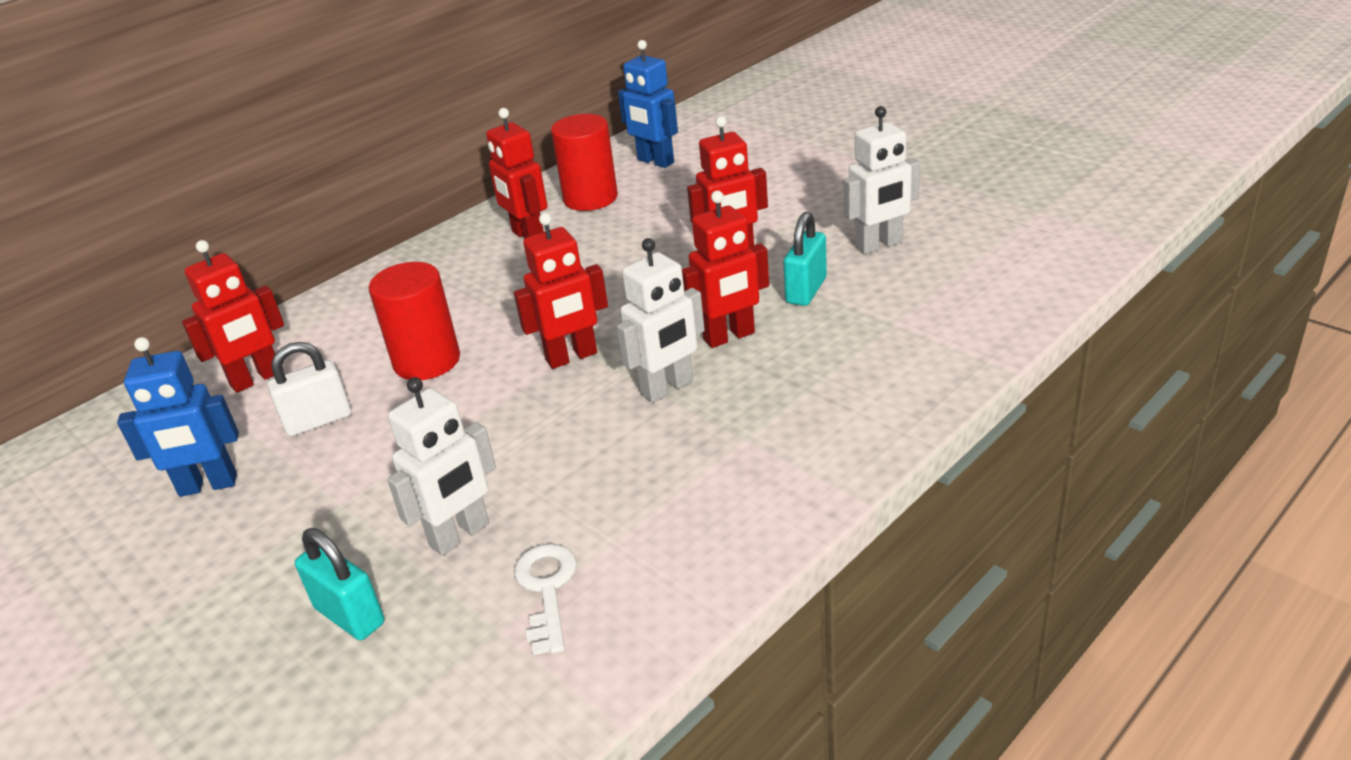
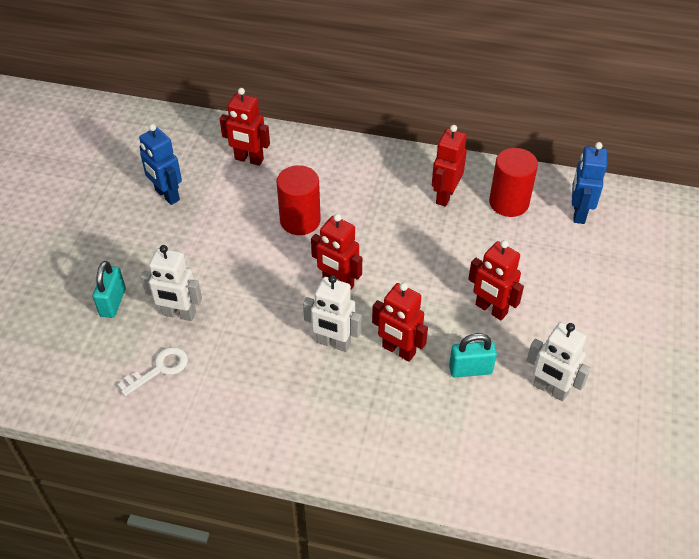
camera: 55 degrees right, 15 degrees up
white padlock [267,342,351,436] -> none

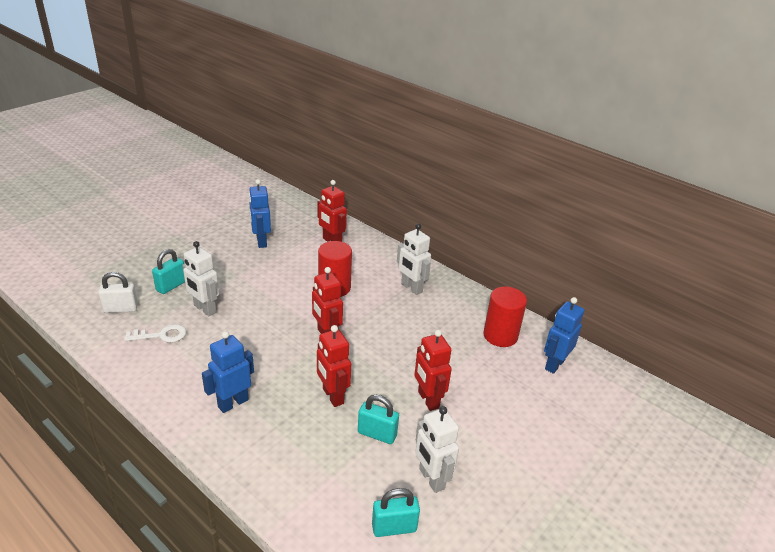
camera: 25 degrees right, 15 degrees down
white robot [303,275,362,352] -> white robot moved to [397,224,431,295]
red robot [432,125,467,207] -> none
none -> white padlock [98,272,138,313]
none -> blue robot [202,331,254,413]
none -> turquoise padlock [372,488,420,537]

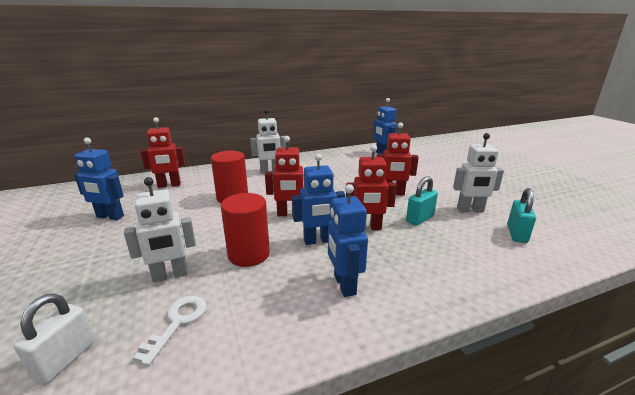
camera: 60 degrees left, 10 degrees down
turquoise padlock [152,249,185,294] -> none
red cylinder [483,286,527,347] -> red cylinder moved to [221,193,270,267]
none -> blue robot [292,153,345,245]

